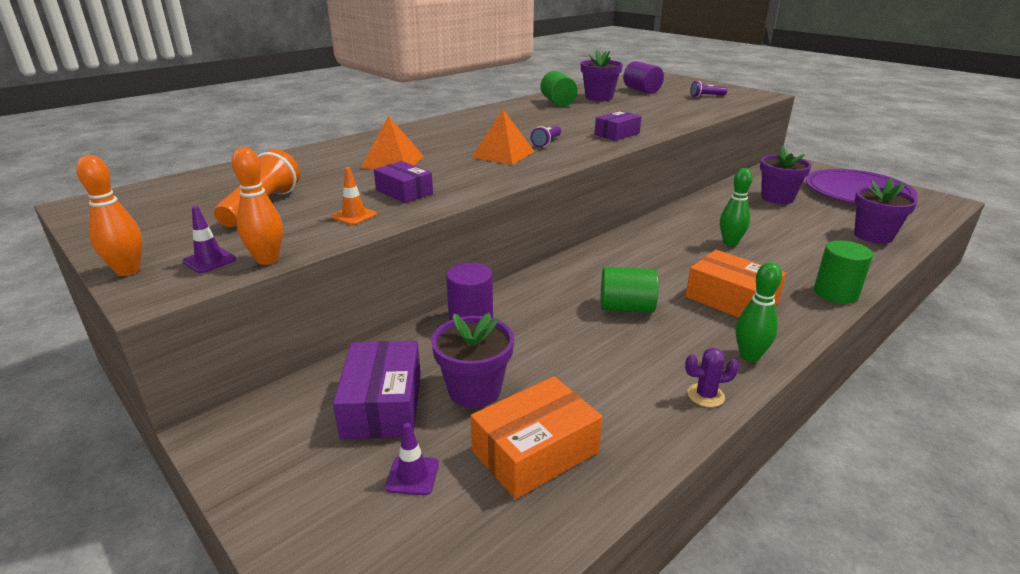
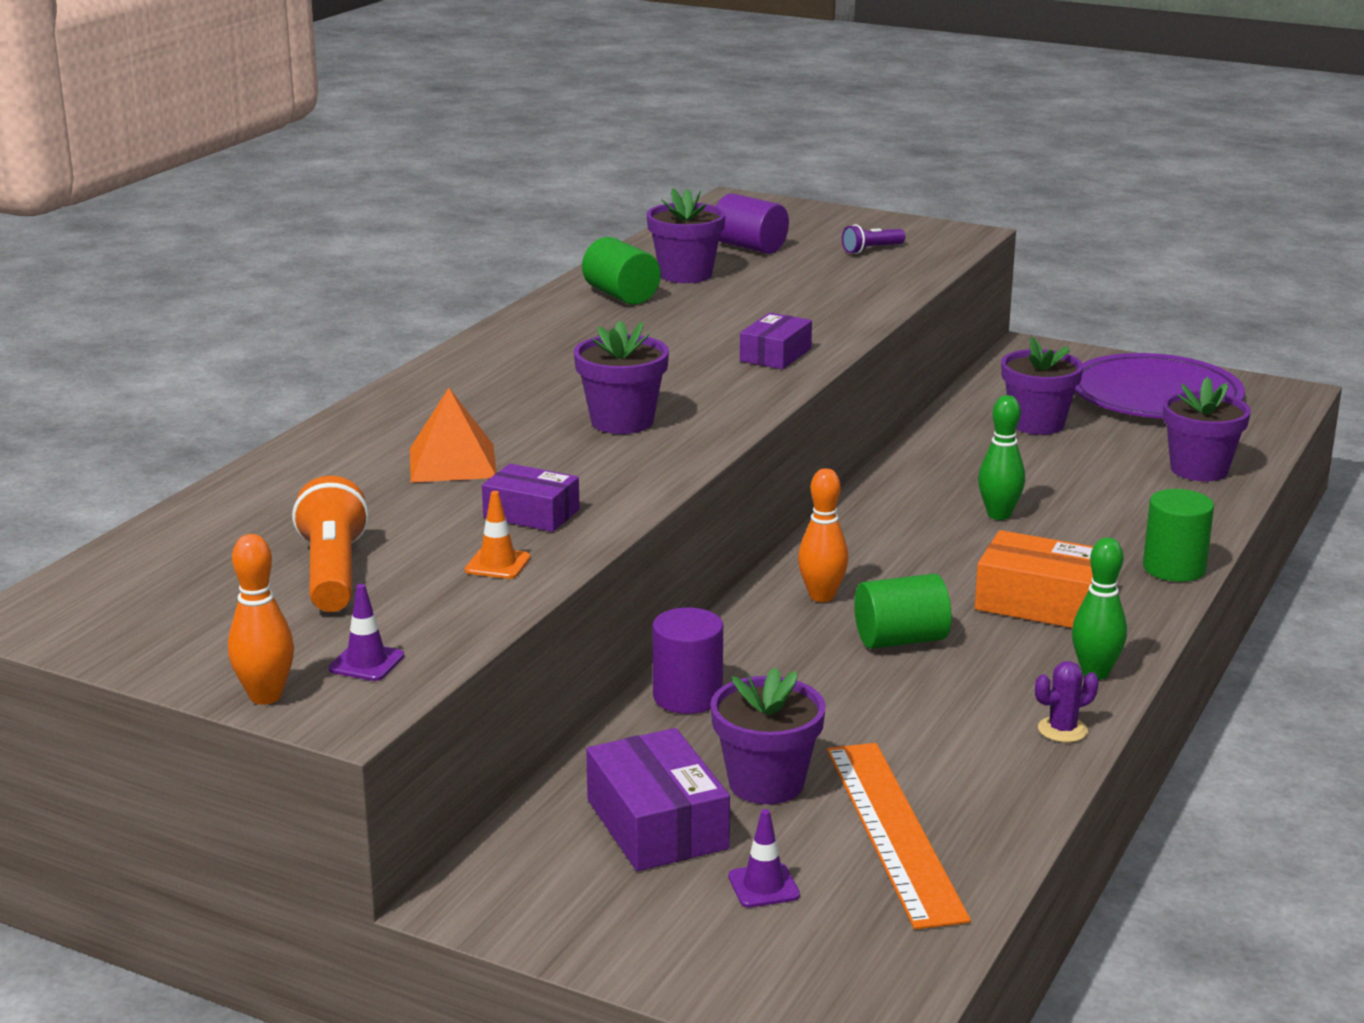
camera: 20 degrees left, 5 degrees down
orange bowling pin [232,147,283,265] -> orange bowling pin moved to [798,468,849,602]
orange box [470,376,603,499] -> orange ruler [827,743,971,930]
orange pyramid [472,110,534,165] -> purple flower pot [574,320,669,434]
purple flashlight [531,126,561,147] -> none

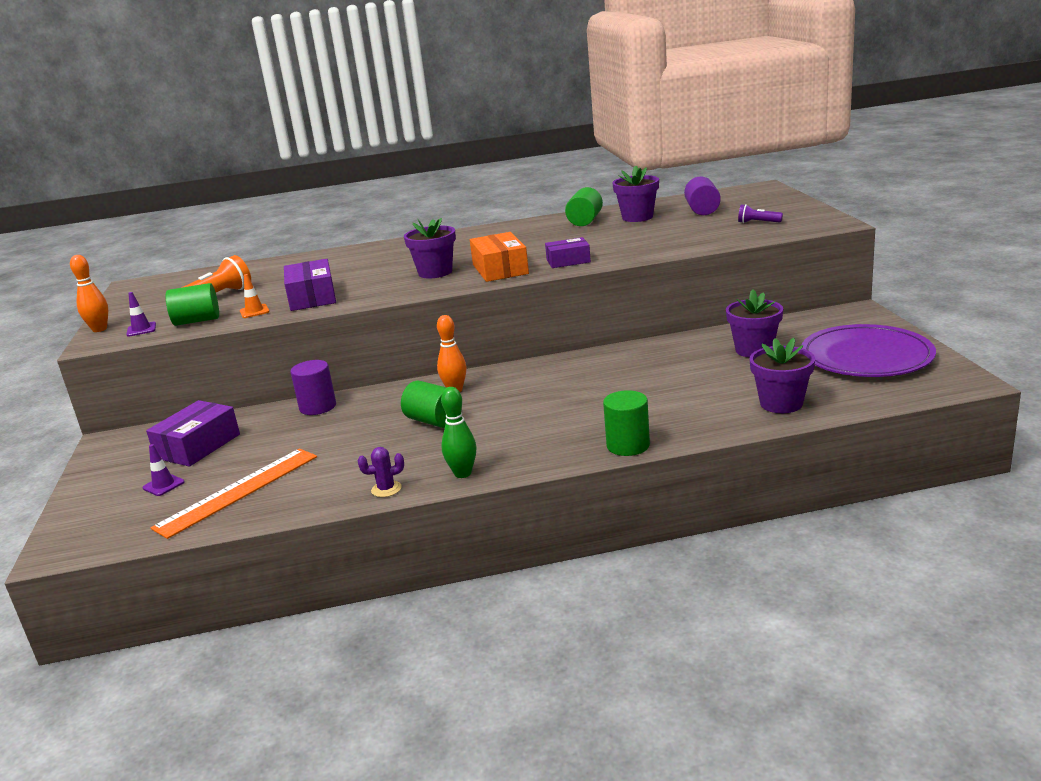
camera: 55 degrees right, 0 degrees up
orange pyramid [410,388,497,483] -> none
purple box [482,463,580,532] -> purple box [284,259,336,311], size x1.53
purple flower pot [710,667,826,804] -> none
orange box [975,530,1094,628] -> orange box moved to [470,232,529,282]
green bowling pin [978,395,1025,520] -> none
purple cactus [1035,661,1099,742] -> purple cactus turned 45 degrees counterclockwise [358,447,404,497]
none -> green cylinder [165,283,219,326]

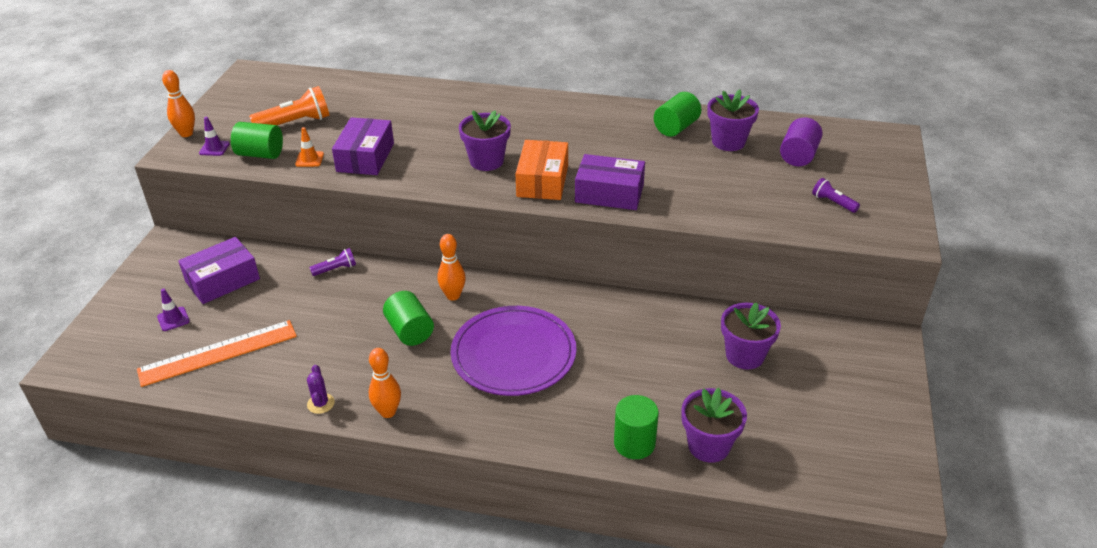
camera: 20 degrees right, 15 degrees up
purple cylinder [290,360,336,415] -> purple flashlight [309,248,356,276]
purple cactus [358,447,404,497] -> purple cactus turned 75 degrees clockwise [307,365,335,414]
green bowling pin [441,387,477,478] -> orange bowling pin [369,348,401,418]
purple box [545,237,591,268] -> purple box [575,154,645,210], size x1.53
green cylinder [603,390,650,456] -> green cylinder moved to [614,395,659,459]
purple plate [801,324,936,377] -> purple plate moved to [451,306,576,396]

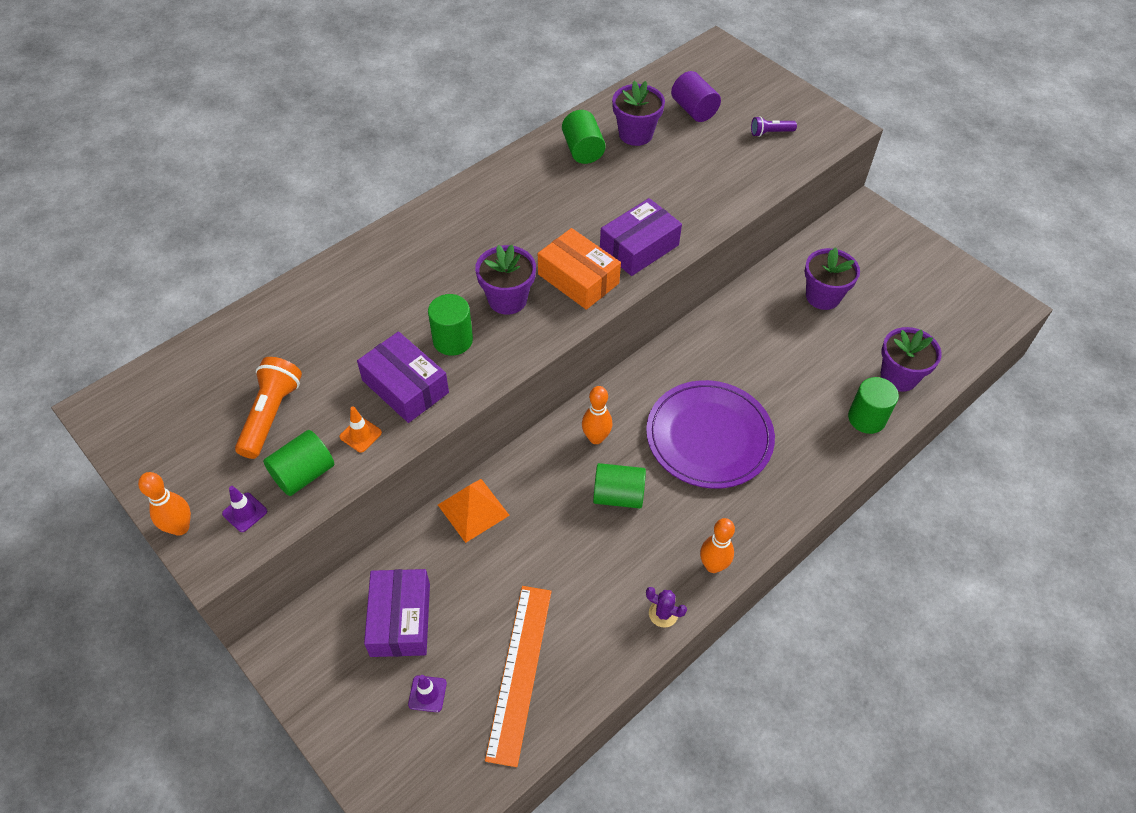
camera: 55 degrees left, 15 degrees up
purple flashlight [309,248,356,276] -> orange pyramid [438,479,510,543]
none -> green cylinder [428,294,473,356]

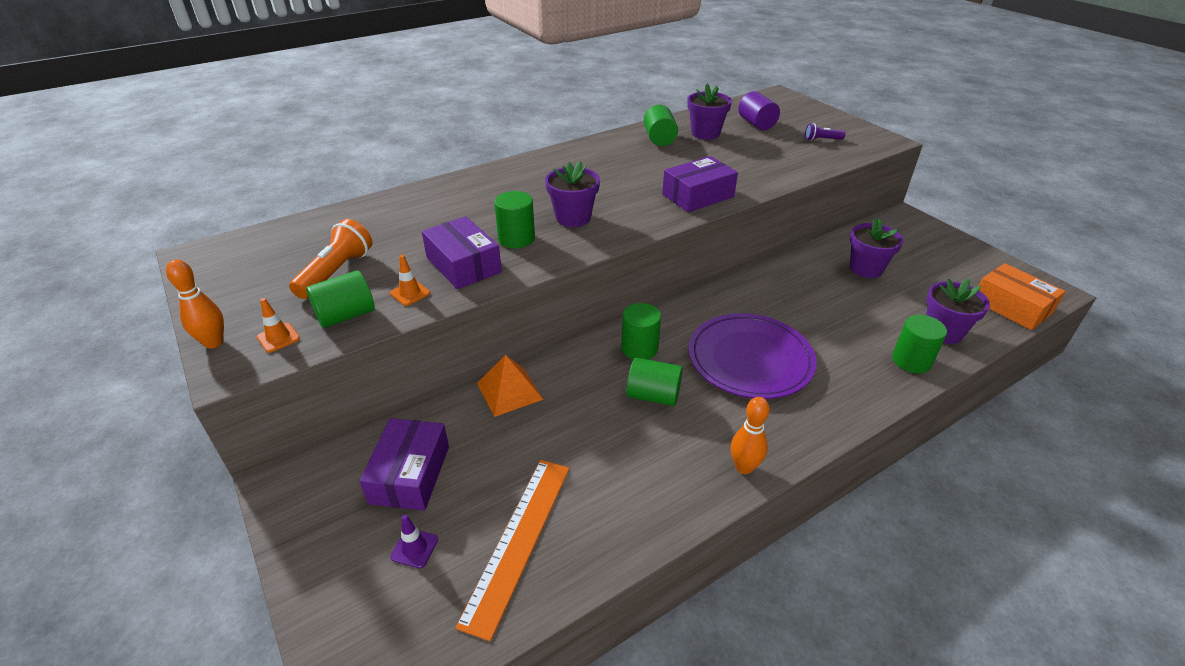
camera: 10 degrees right, 15 degrees down
purple traffic cone [222,486,267,532] -> orange traffic cone [257,298,300,353]
orange box [538,228,621,310] -> orange box moved to [979,263,1066,330]
orange bowling pin [582,386,612,444] -> green cylinder [621,303,661,360]
purple cactus [646,587,687,627] -> none

